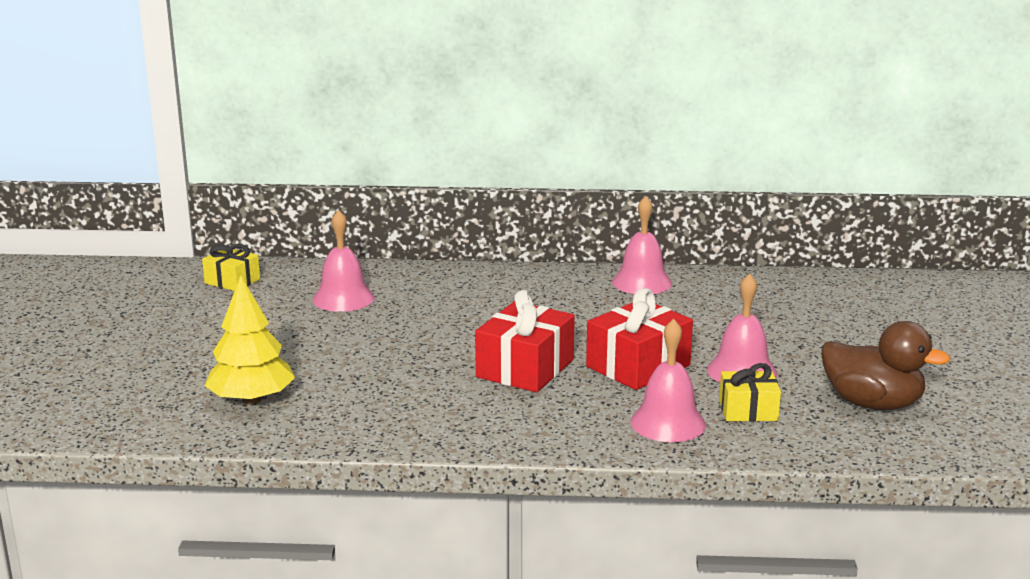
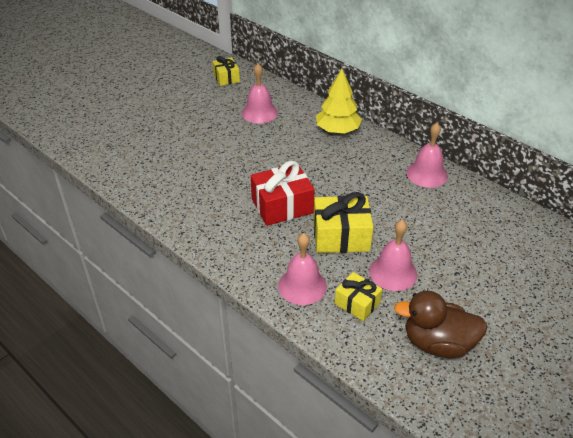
camera: 40 degrees right, 20 degrees up
yellow tree [205,275,295,405] -> yellow tree moved to [316,69,362,133]
red gift [586,288,693,390] -> yellow gift [313,192,373,253]
brown duck [821,321,950,410] -> brown duck turned 120 degrees clockwise [394,291,488,358]

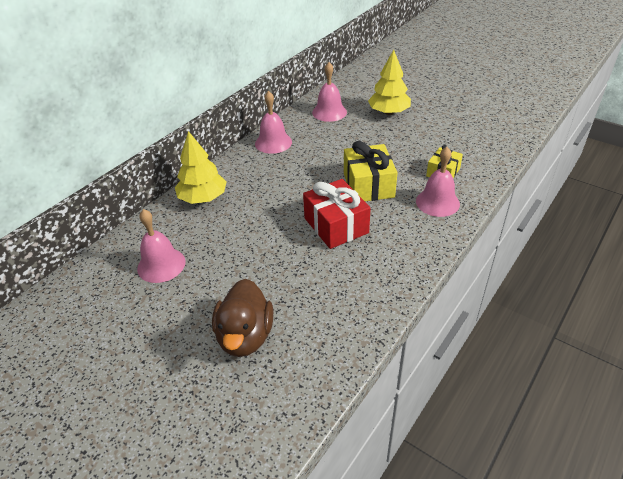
camera: 95 degrees left, 0 degrees up
yellow gift [212,56,240,86] -> none
pink bell [369,220,417,291] -> pink bell moved to [312,62,347,122]
brown duck [394,291,488,358] -> brown duck moved to [212,279,273,357]
none -> yellow tree [368,50,411,115]

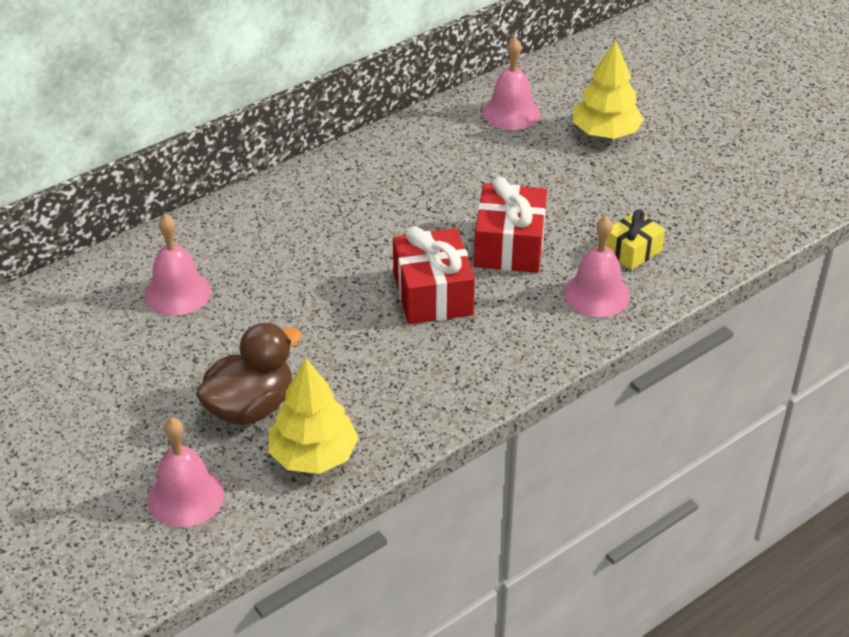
camera: 15 degrees right, 0 degrees up
yellow tree [175,131,227,204] -> yellow tree moved to [268,358,359,474]
brown duck [212,279,273,357] -> brown duck turned 150 degrees counterclockwise [196,323,302,425]
pink bell [255,91,292,154] -> pink bell moved to [147,418,224,527]
yellow gift [344,141,398,201] -> red gift [474,177,547,273]

